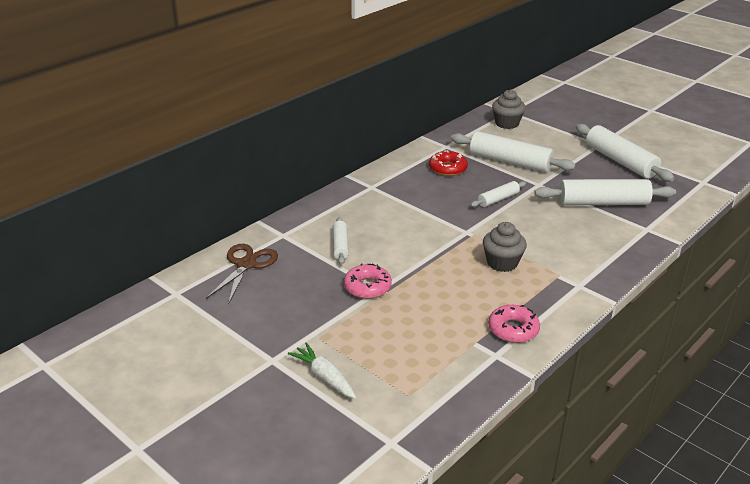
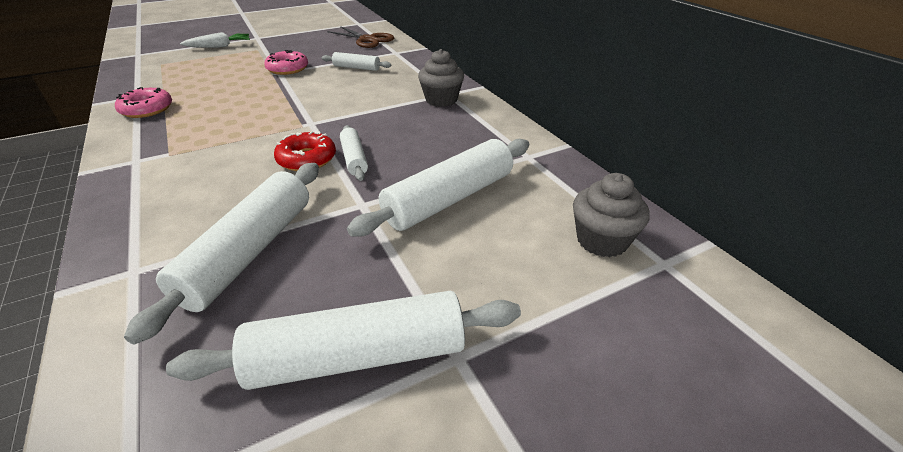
camera: 110 degrees right, 5 degrees up
red donut [429,150,468,176] -> red donut moved to [274,131,336,171]
grey cupcake [483,222,527,272] -> grey cupcake moved to [418,49,464,107]

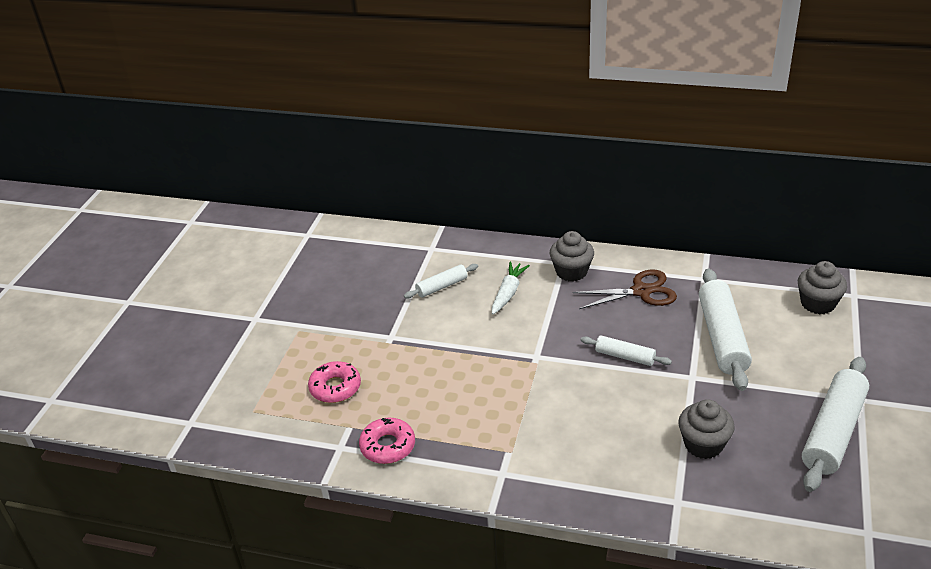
camera: 45 degrees left, 0 degrees up
white rolling pin [124,163,319,345] -> grey cupcake [678,399,735,459]
white carrot [180,32,250,48] -> white carrot moved to [492,262,530,314]
pink donut [264,50,308,75] -> pink donut moved to [308,361,361,403]
red donut [274,131,336,171] -> none
brown scissors [327,26,394,48] -> brown scissors moved to [573,270,677,309]

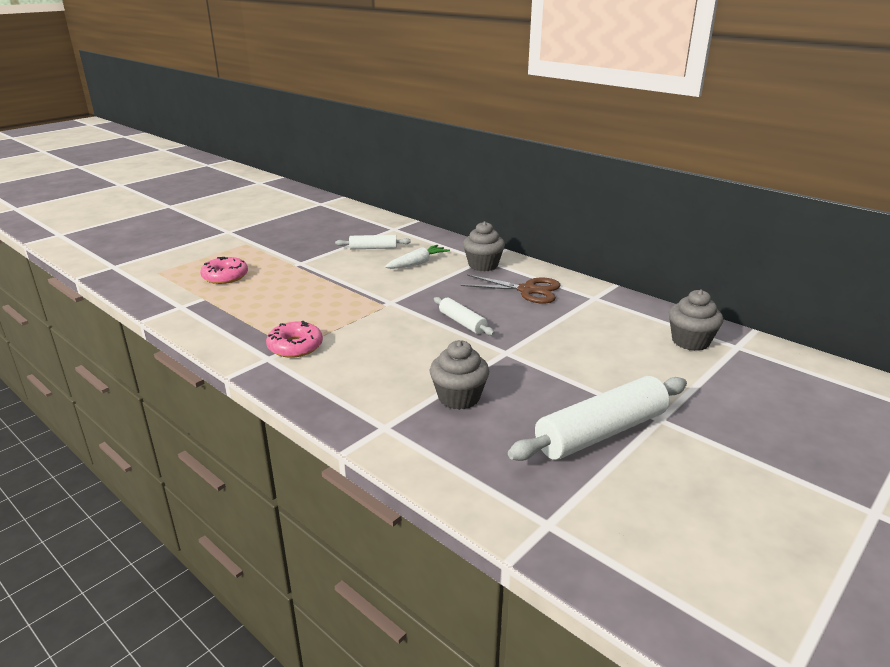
camera: 25 degrees right, 10 degrees down
pink donut [359,418,415,464] -> pink donut moved to [266,321,323,358]
white rolling pin [699,269,752,391] -> none

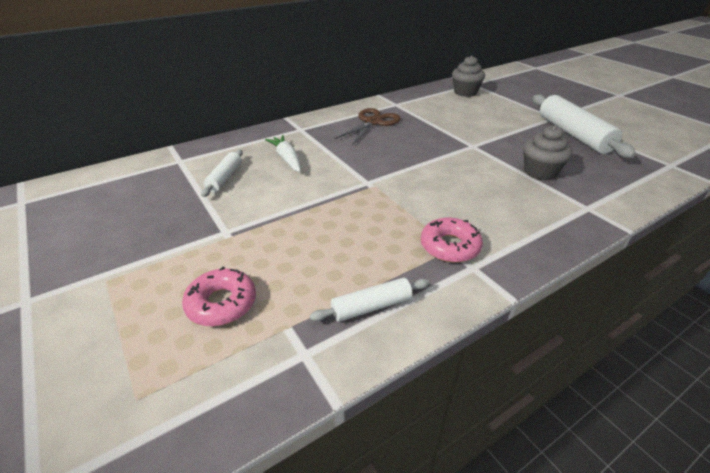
camera: 75 degrees left, 10 degrees up
white rolling pin [434,297,495,336] -> white rolling pin moved to [310,278,429,322]
grey cupcake [463,221,505,272] -> none

